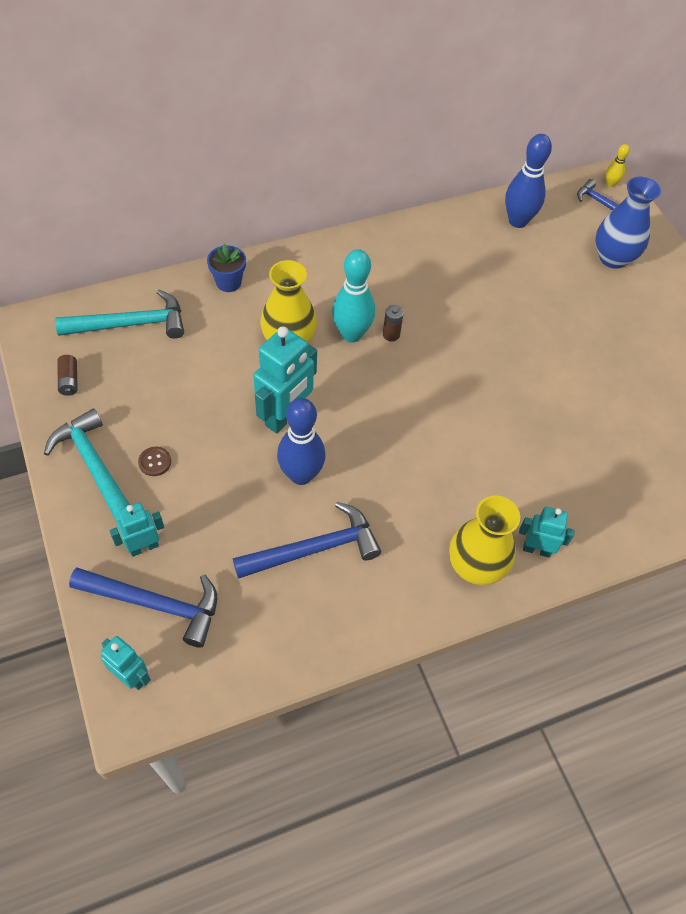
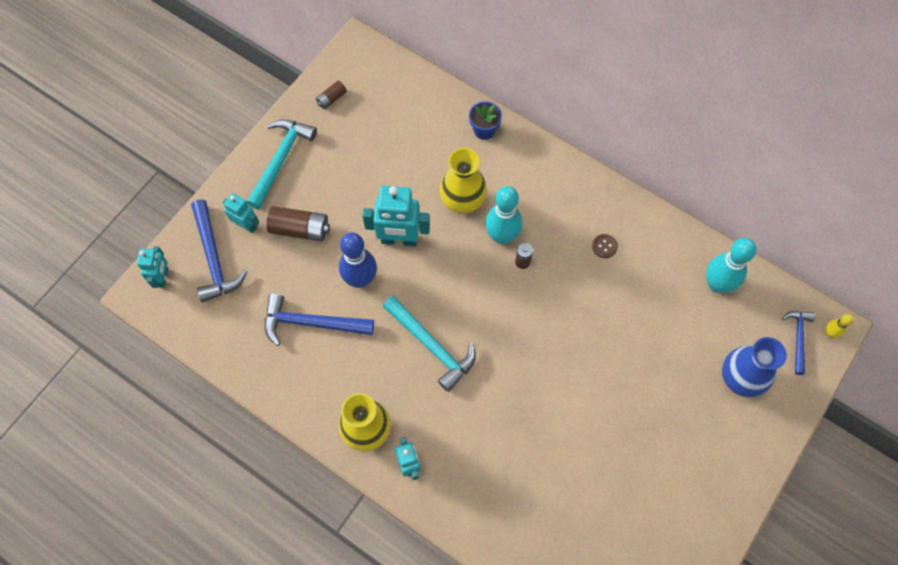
camera: 60 degrees right, 10 degrees up
turquoise hammer [55,290,184,339] -> turquoise hammer moved to [383,296,476,392]
brown button [138,447,171,476] -> brown button moved to [592,234,618,258]
blue hammer [233,502,381,579] -> blue hammer turned 150 degrees clockwise [265,293,374,346]
blue bowling pin [505,134,552,228] -> turquoise bowling pin [706,238,756,293]
none -> brown battery [267,206,330,241]

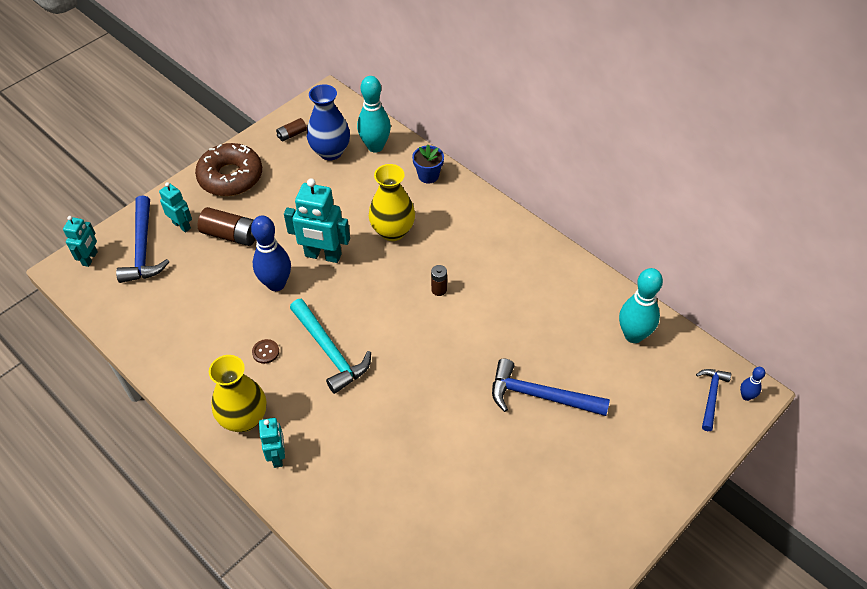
camera: 10 degrees right, 15 degrees down
turquoise hammer [247,119,317,209] -> brown donut [195,143,262,196]
blue hammer [265,293,374,346] -> blue hammer moved to [492,359,610,416]
turquoise bowling pin [485,186,522,244] -> turquoise bowling pin moved to [357,76,391,153]
brown button [592,234,618,258] -> brown button moved to [252,339,279,364]
blue vase [722,337,787,397] -> blue vase moved to [307,84,350,160]
yellow bowling pin [825,314,854,338] -> blue bowling pin [740,367,765,401]

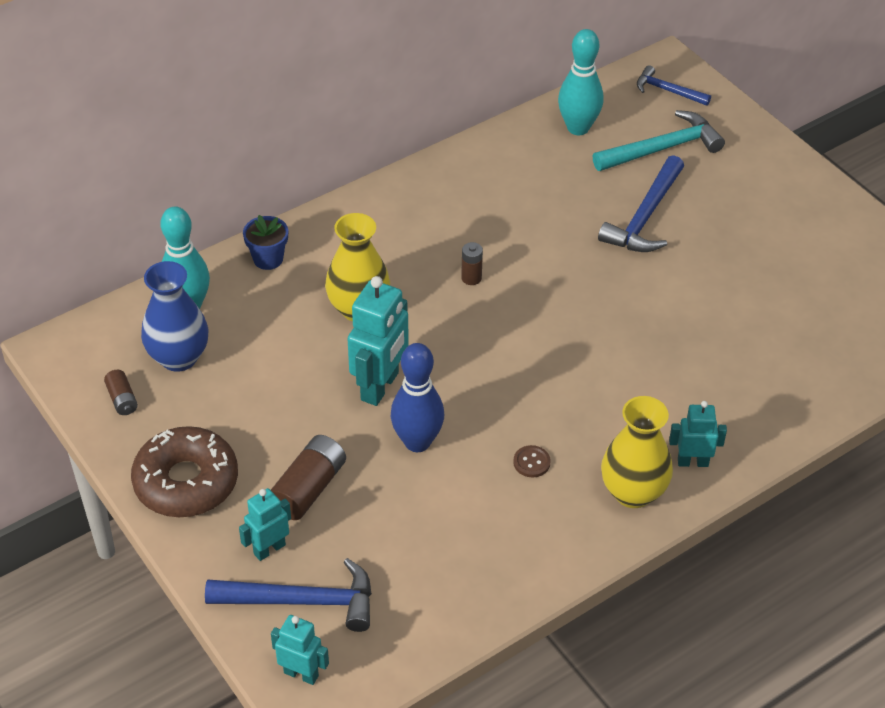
camera: 80 degrees left, 5 degrees down
turquoise hammer [290,299,371,394] -> turquoise hammer moved to [593,110,725,171]
blue bowling pin [740,367,765,401] -> none

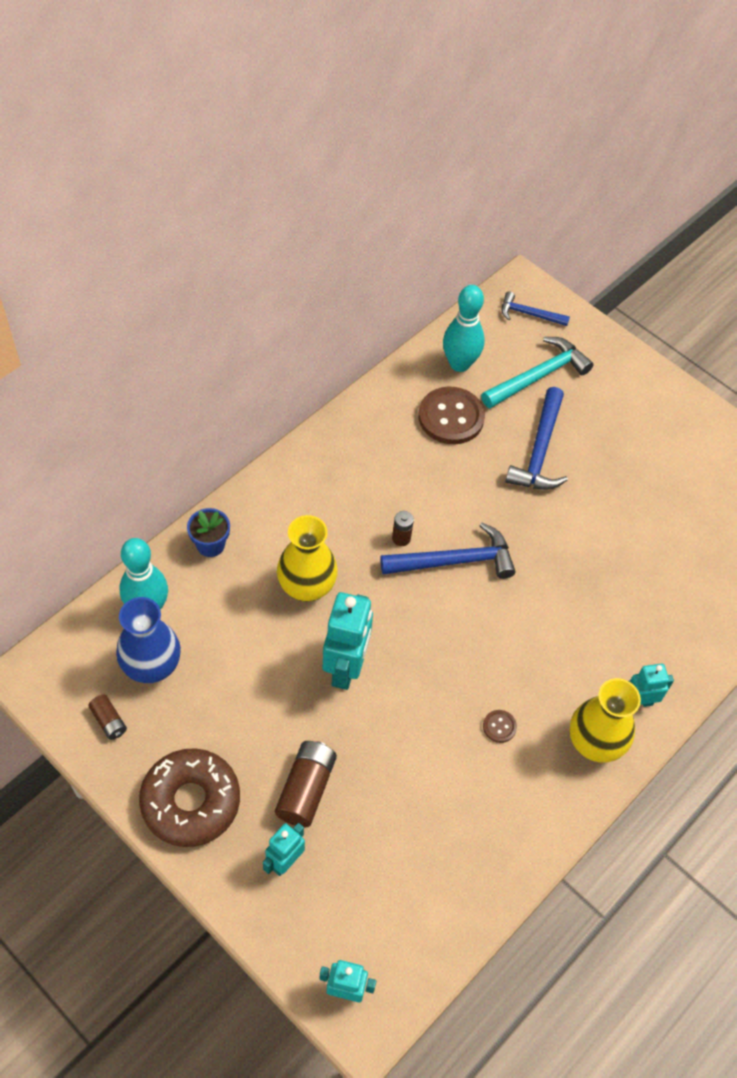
camera: 15 degrees left, 10 degrees up
blue hammer [205,558,372,632] -> blue hammer moved to [380,523,516,579]
blue bowling pin [390,343,444,452] -> none
none -> brown button [419,387,485,444]

